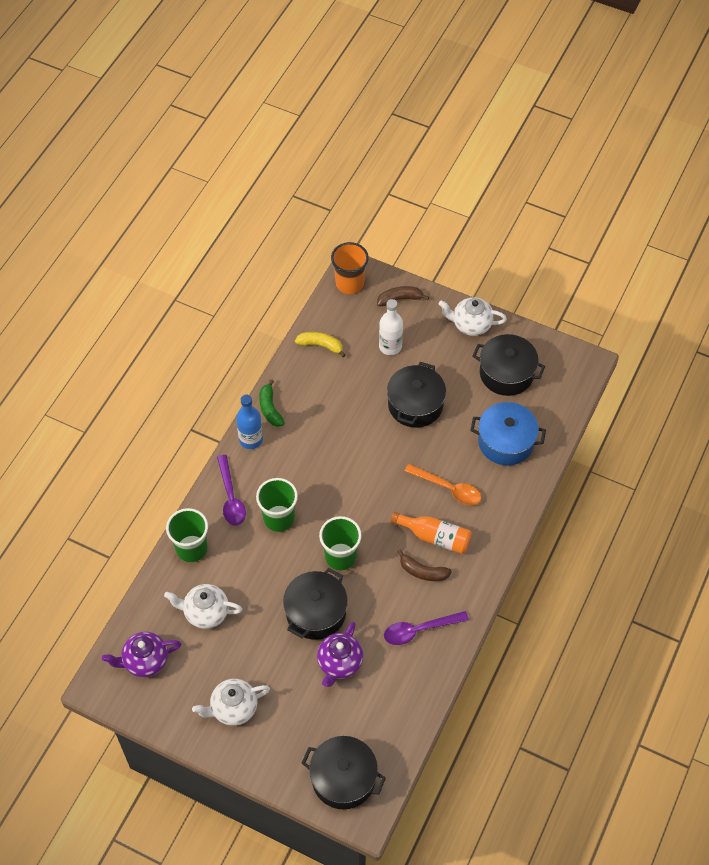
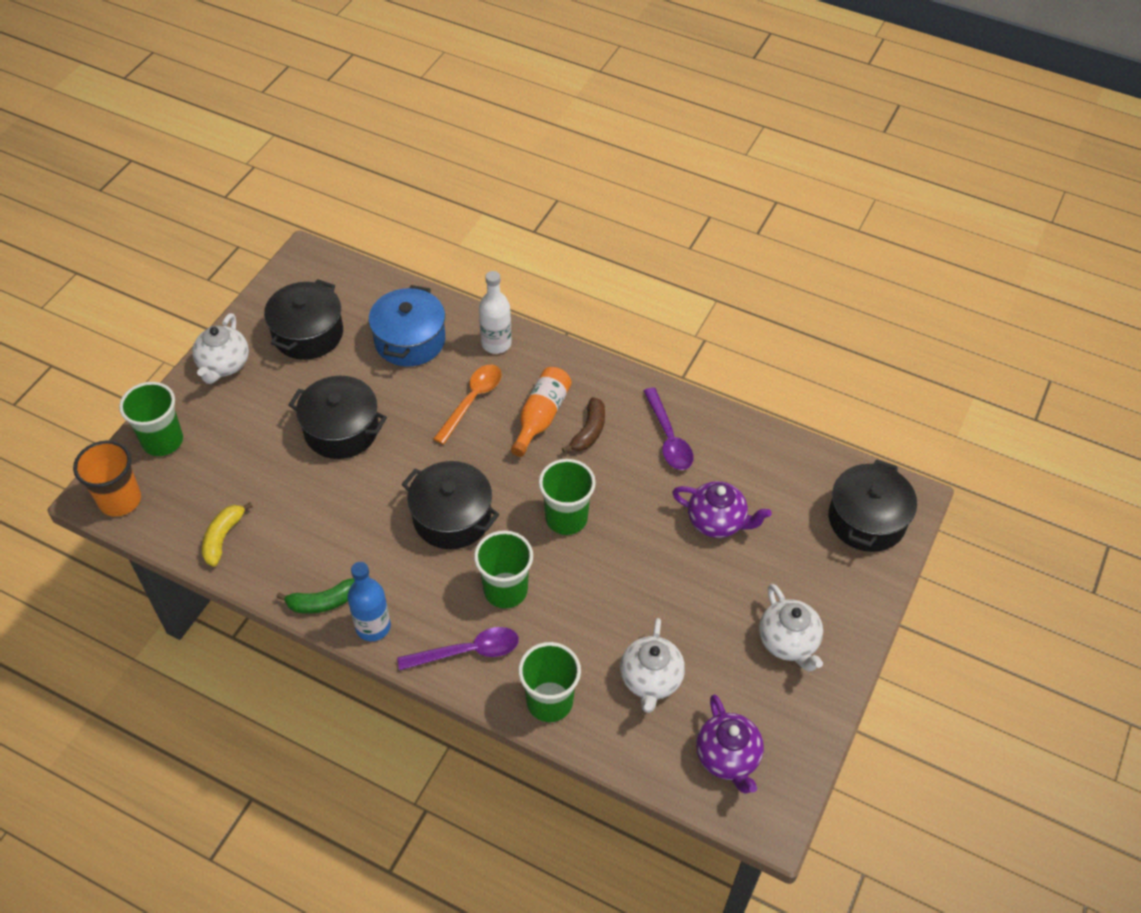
camera: 90 degrees left, 5 degrees down
black pot [283,568,348,640] -> black pot moved to [401,461,500,549]
brown banana [377,286,429,306] -> green cup [119,382,183,456]
white bottle [379,299,403,355] -> white bottle moved to [479,271,512,354]

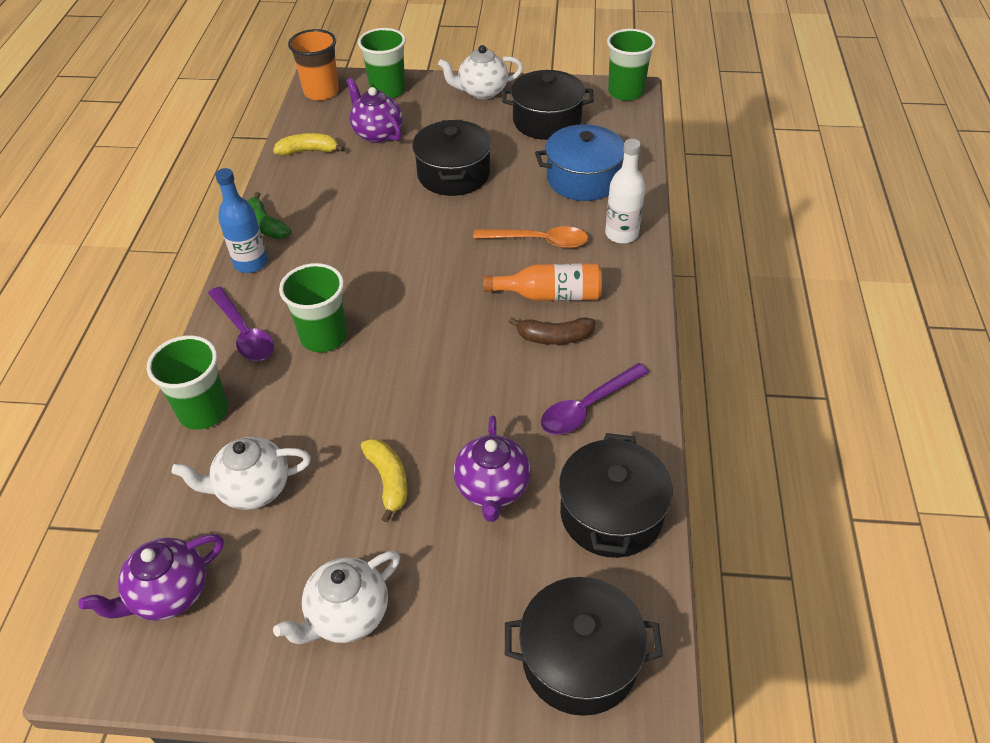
camera: 70 degrees right, 5 degrees down
black pot [401,461,500,549] -> black pot moved to [559,433,673,558]
green cup [539,459,596,535] -> green cup moved to [607,29,656,101]
none -> purple teapot [346,78,403,143]
none -> yellow banana [361,439,407,523]

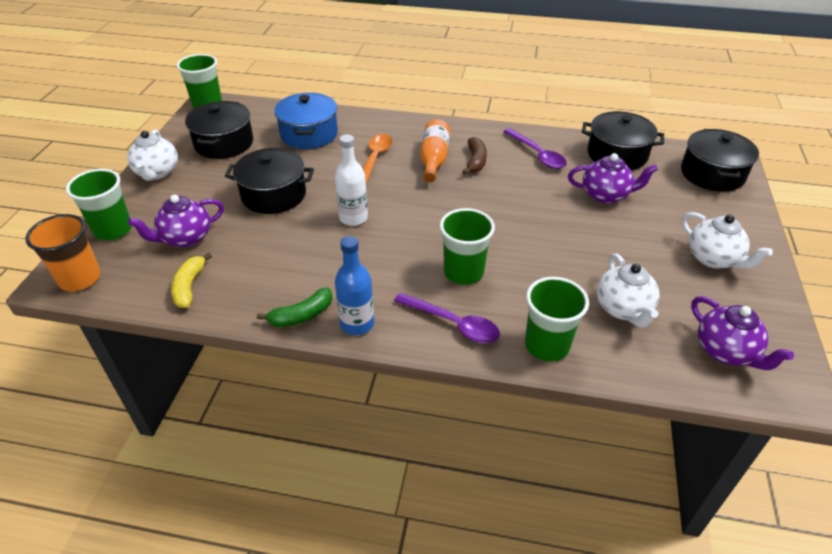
camera: 85 degrees left, 5 degrees down
purple spoon [208,287,274,361] -> purple spoon turned 60 degrees clockwise [394,293,500,343]
yellow banana [361,439,407,523] -> none
white bottle [605,139,645,244] -> white bottle moved to [335,134,368,226]

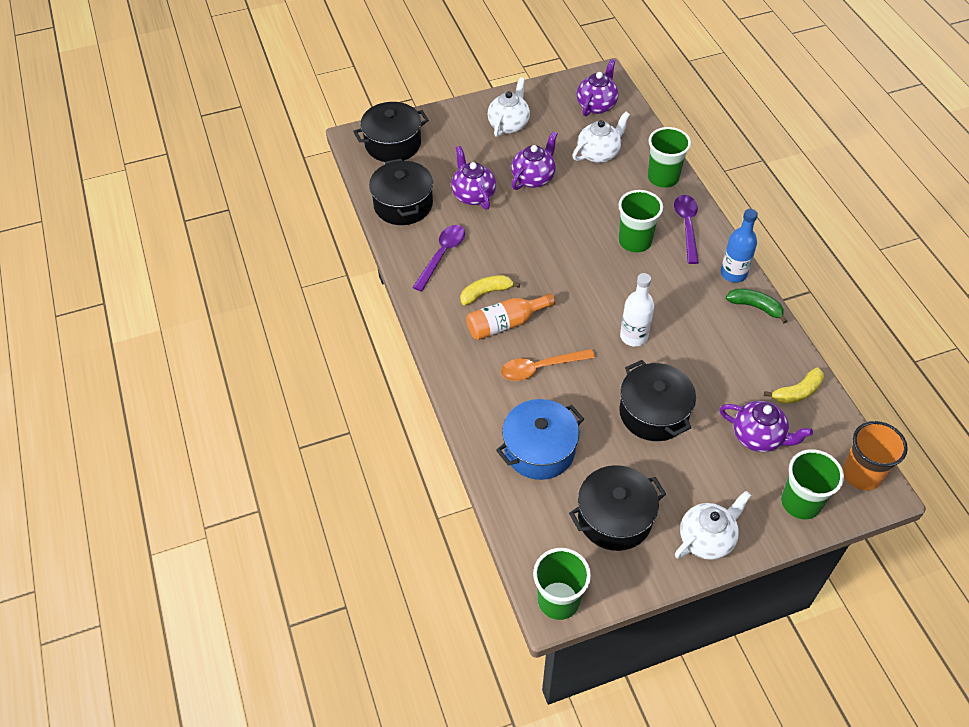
camera: 120 degrees left, 10 degrees up
brown banana [462,137,487,175] -> yellow banana [460,275,520,305]
none -> purple teapot [511,131,557,190]

